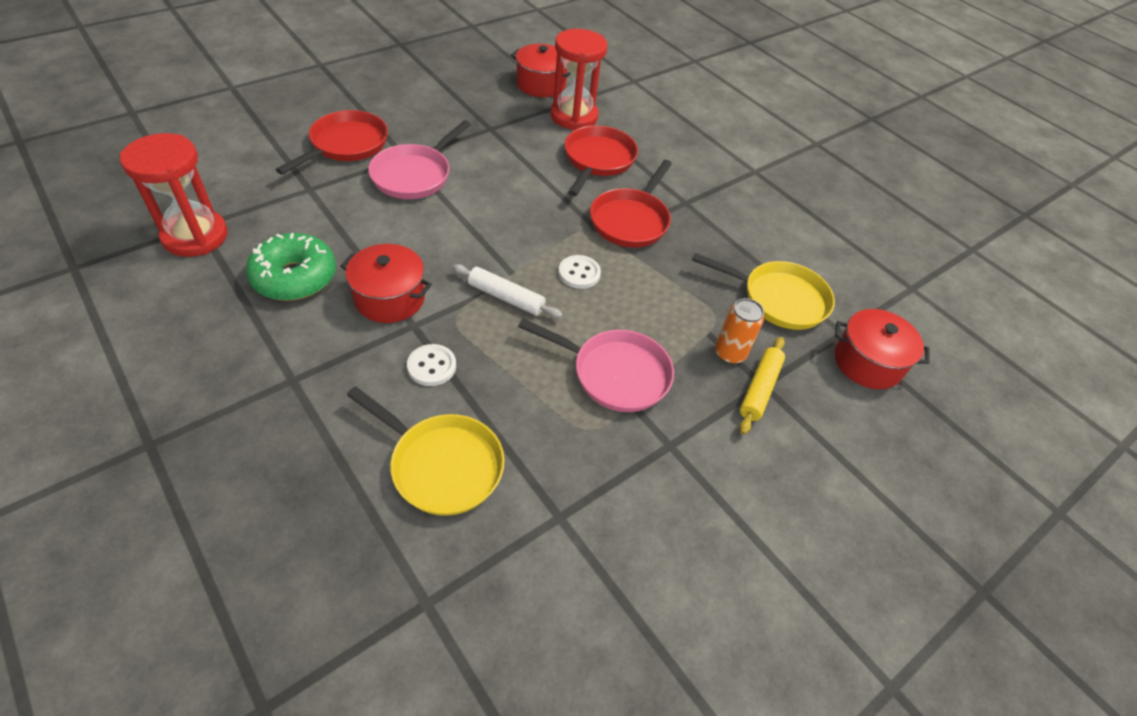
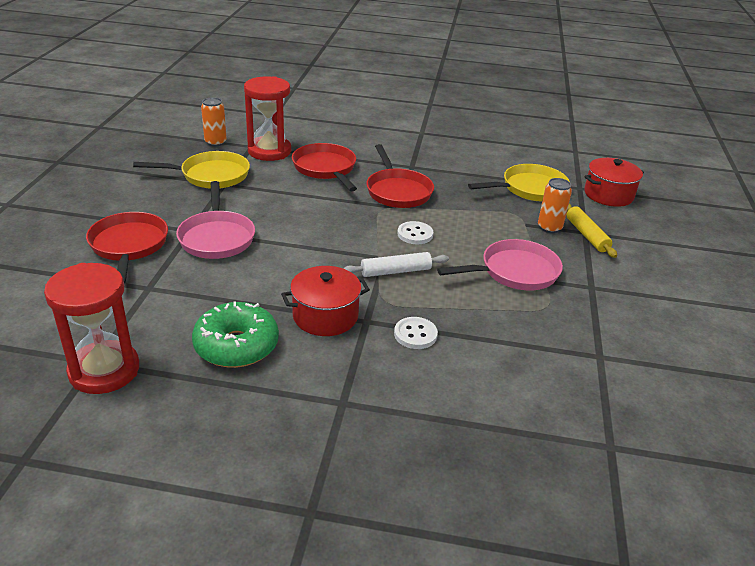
camera: 40 degrees left, 15 degrees down
yellow pan [347,386,505,516] -> yellow pan moved to [133,151,250,189]
red pot [511,44,571,97] -> orange can [201,97,227,146]

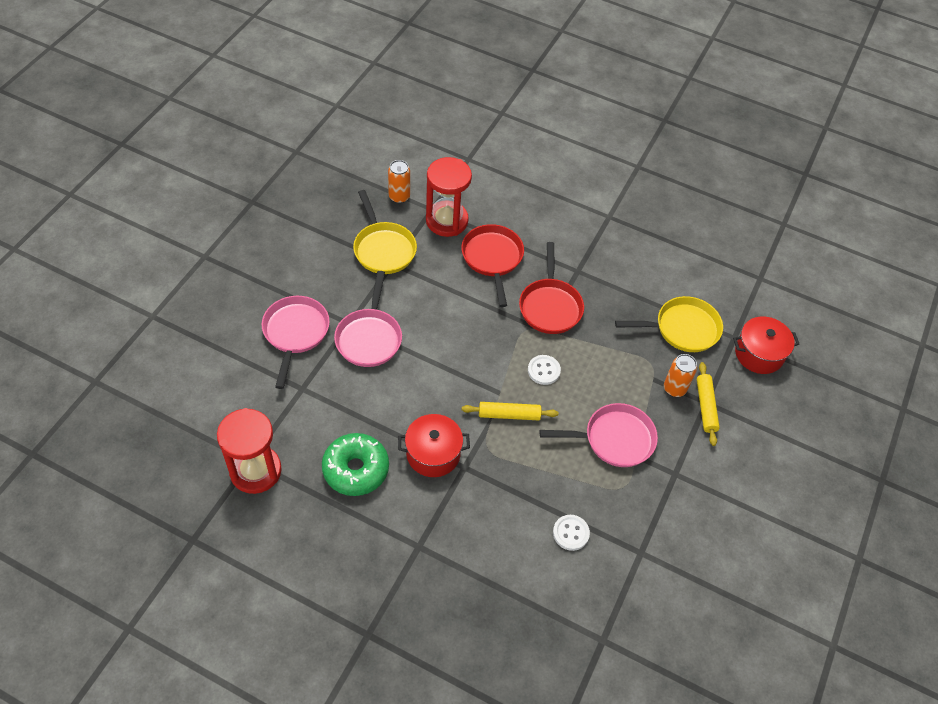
camera: 15 degrees right, 20 degrees up
red pan [86,212,168,284] -> pink pan [261,296,330,389]
yellow pan [133,151,250,189] -> yellow pan turned 60 degrees clockwise [353,190,417,274]
white rolling pin [343,252,449,277] -> yellow rolling pin [462,402,558,420]
white button [394,317,438,349] -> white button moved to [553,515,590,551]

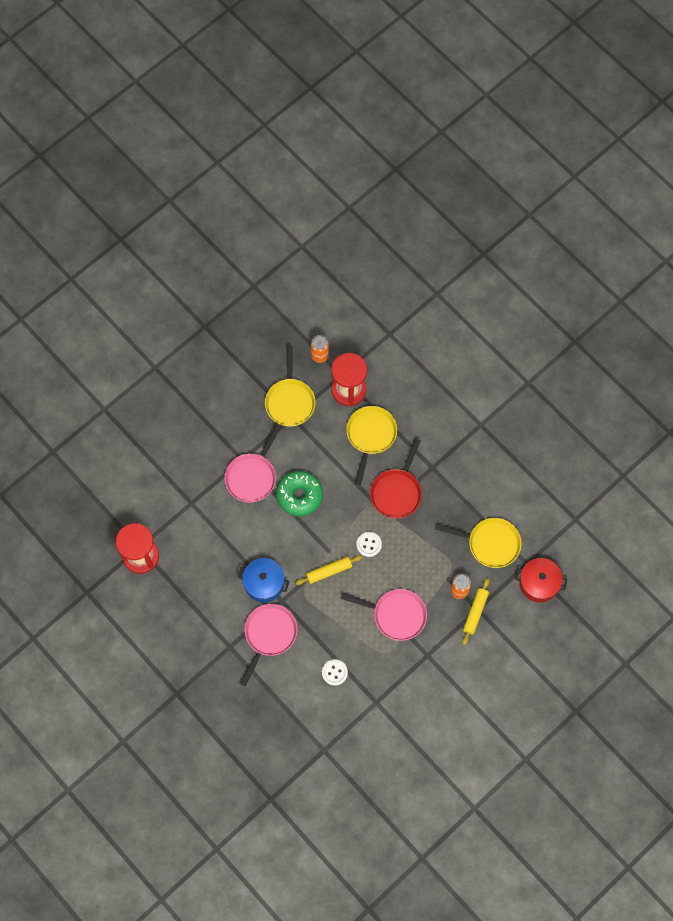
camera: 25 degrees right, 15 degrees up
pink pan [261,296,330,389] -> pink pan moved to [240,604,298,686]
green donut [322,433,389,496] -> green donut moved to [276,471,323,516]
red pot [398,414,470,477] -> blue pot [238,558,290,603]
red pan [461,224,524,307] -> yellow pan [346,406,397,485]
yellow rolling pin [462,402,558,420] -> yellow rolling pin turned 45 degrees counterclockwise [295,555,363,585]

